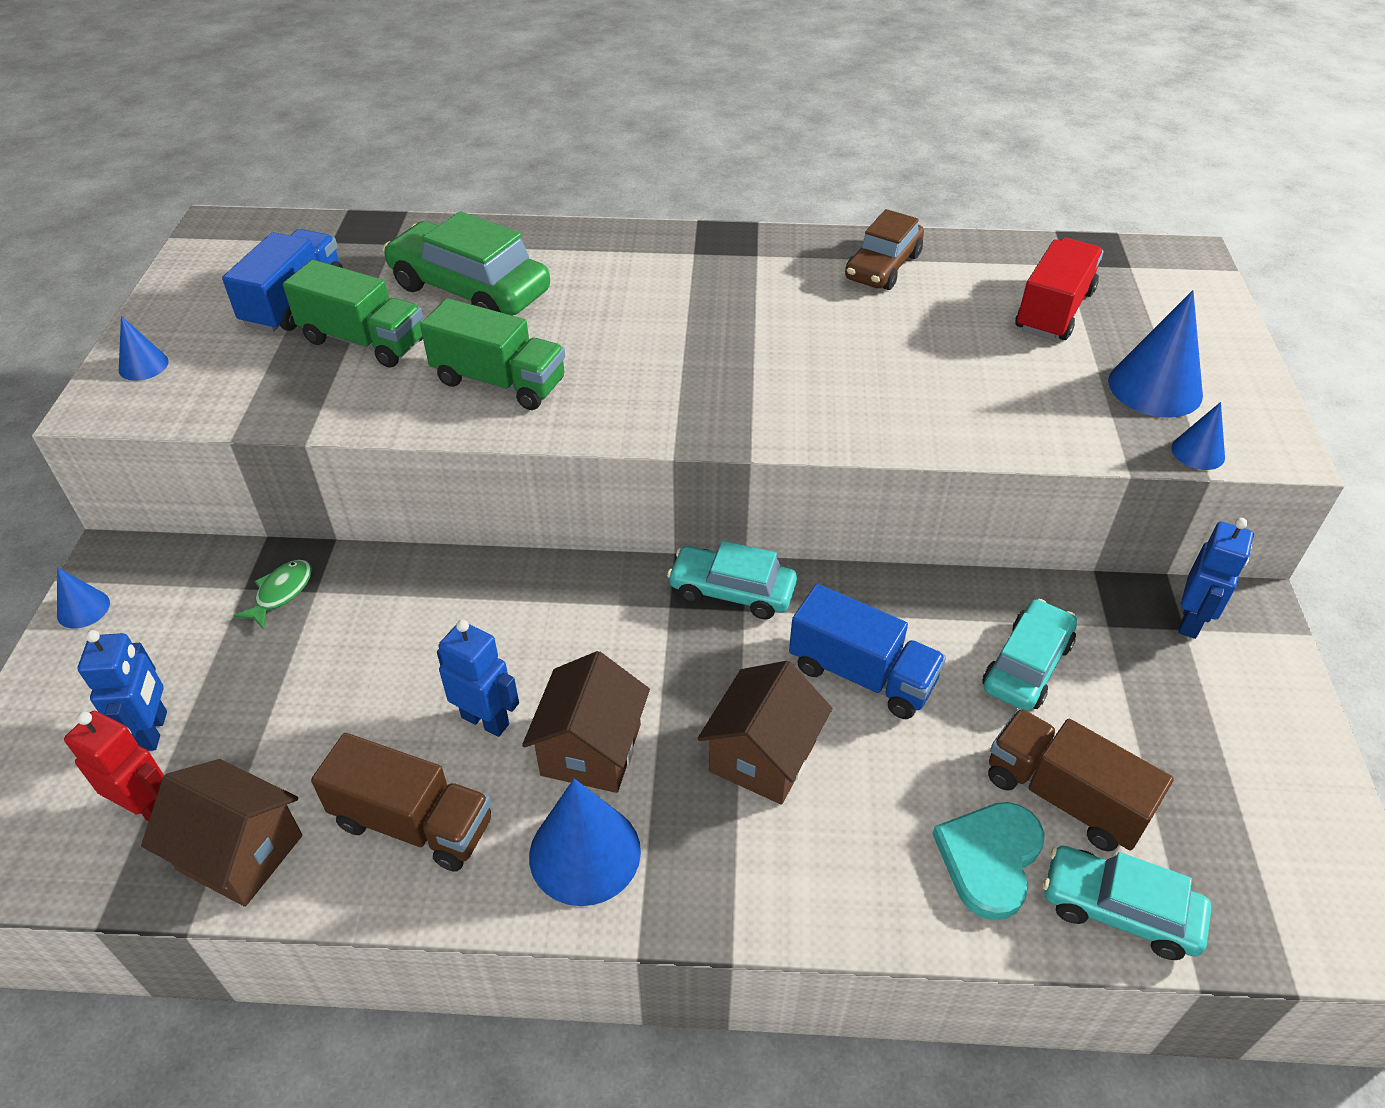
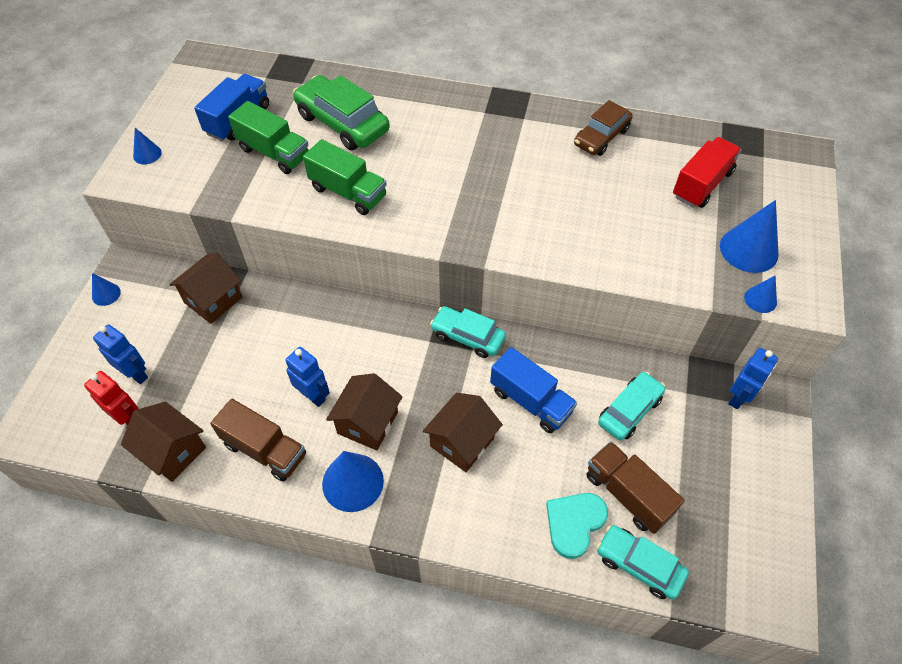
camera: 10 degrees right, 10 degrees up
blue robot [78,630,167,751] -> blue robot turned 60 degrees counterclockwise [93,324,148,384]
green fish [234,560,312,629] -> brown house [169,253,242,324]

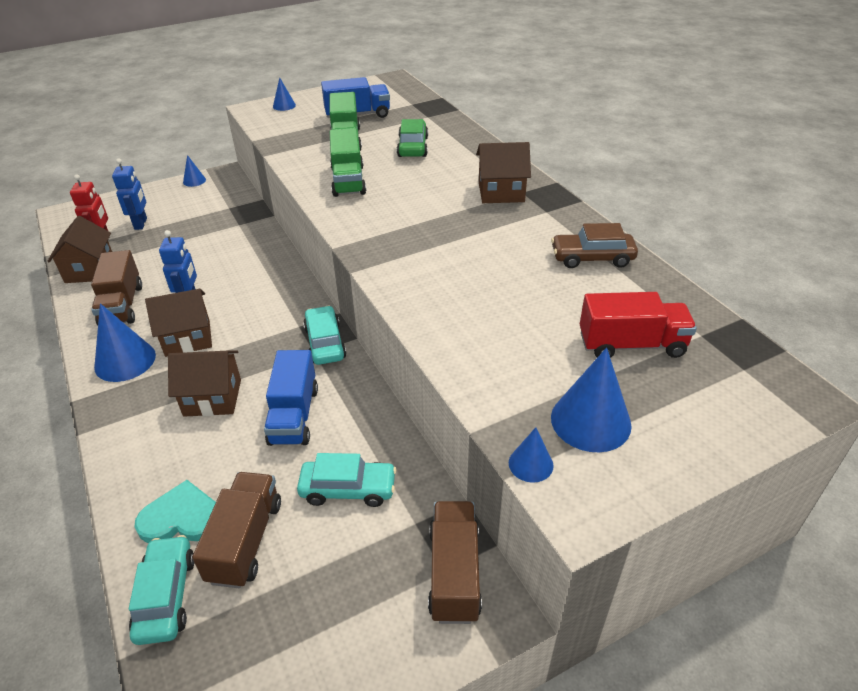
camera: 50 degrees right, 15 degrees down
brown house [169,253,242,324] -> brown house moved to [476,142,531,203]
green car [293,75,390,150] -> green car [397,119,428,157], size x0.66
blue robot [728,348,778,409] -> brown truck [428,501,482,624]

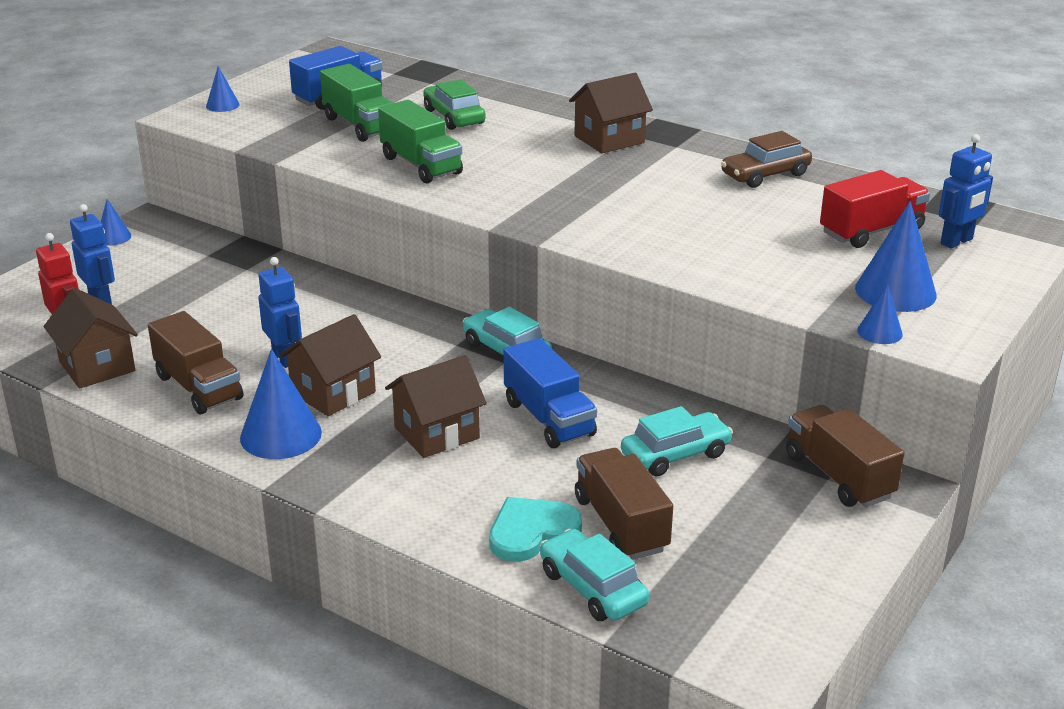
camera: 30 degrees left, 10 degrees down
none -> blue robot [939,134,993,248]

